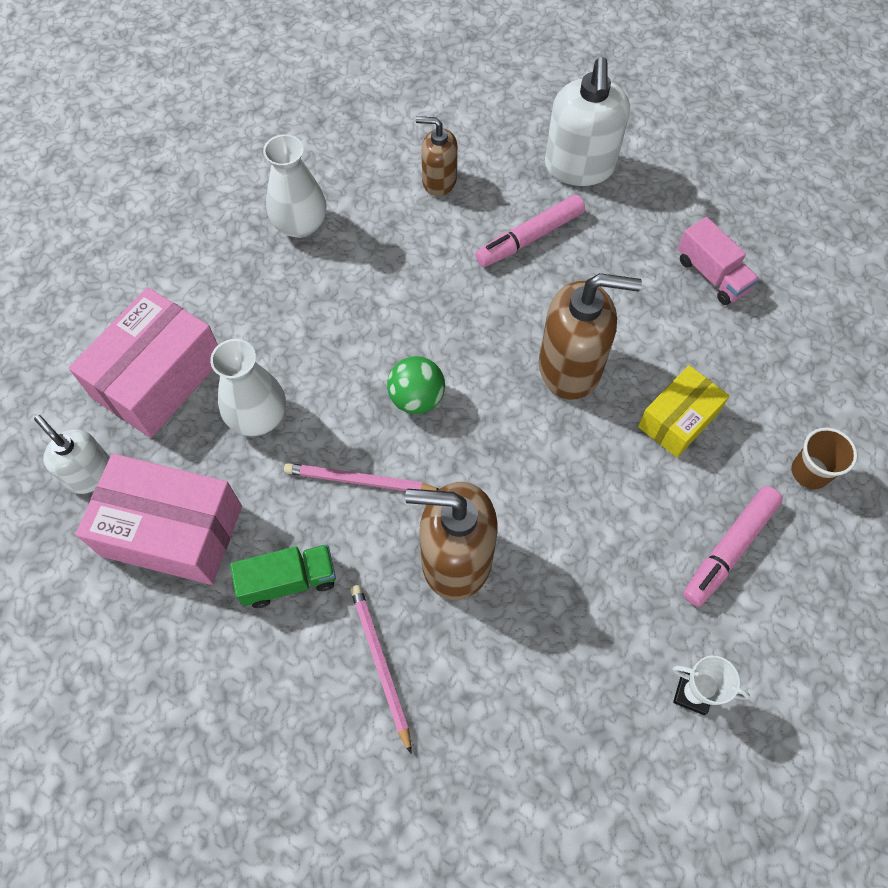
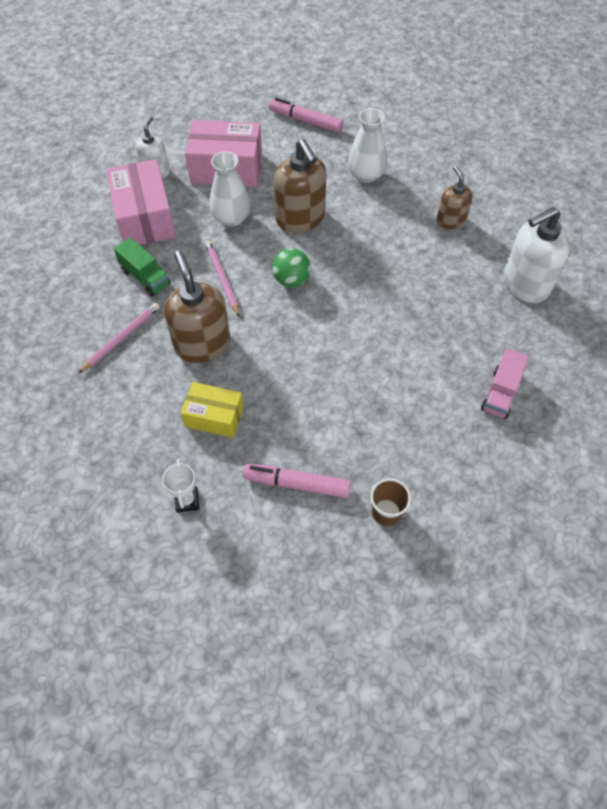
camera: 60 degrees right, 5 degrees down
pink marker [475,194,585,267] -> pink marker moved to [269,98,343,133]
brown soap dispenser [539,273,642,400] -> brown soap dispenser moved to [274,139,327,233]
yellow box [638,365,729,458] -> yellow box moved to [180,382,244,438]

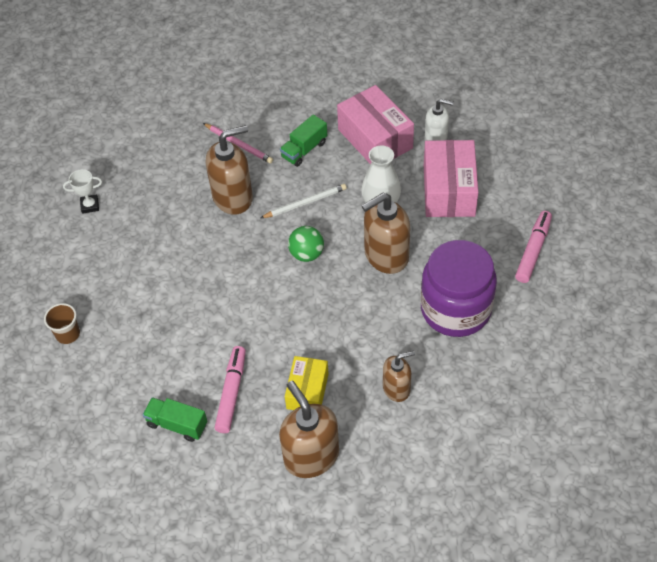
camera: 90 degrees right, 5 degrees down
pink box [106,159,176,245] -> pink box turned 75 degrees clockwise [337,85,414,164]
yellow box [180,382,244,438] -> yellow box moved to [285,356,329,410]
pink pencil [205,241,240,317] -> white pencil [261,184,347,218]
pink marker [243,464,351,498] -> pink marker moved to [215,346,246,433]
white vase [348,108,387,183] -> purple jar [421,240,497,337]
pink truck [481,349,529,419] -> green truck [143,397,207,442]
white soap dispenser [503,207,570,303] -> brown soap dispenser [279,381,339,478]

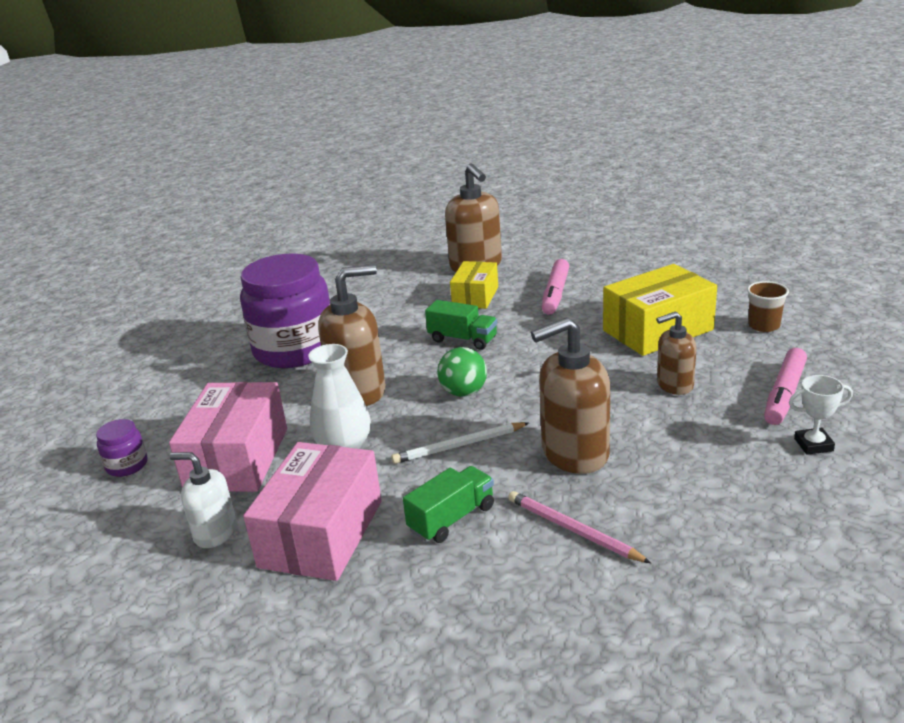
camera: 175 degrees left, 25 degrees down
green truck [143,397,207,442] -> green truck moved to [425,300,497,350]
pink box [337,85,414,164] -> pink box turned 45 degrees clockwise [243,442,382,581]
brown soap dispenser [383,351,415,402] -> brown soap dispenser moved to [656,311,696,395]
pink marker [515,211,552,283] -> pink marker moved to [764,348,807,425]
none -> purple jar [96,419,148,477]
none -> yellow box [603,264,717,356]

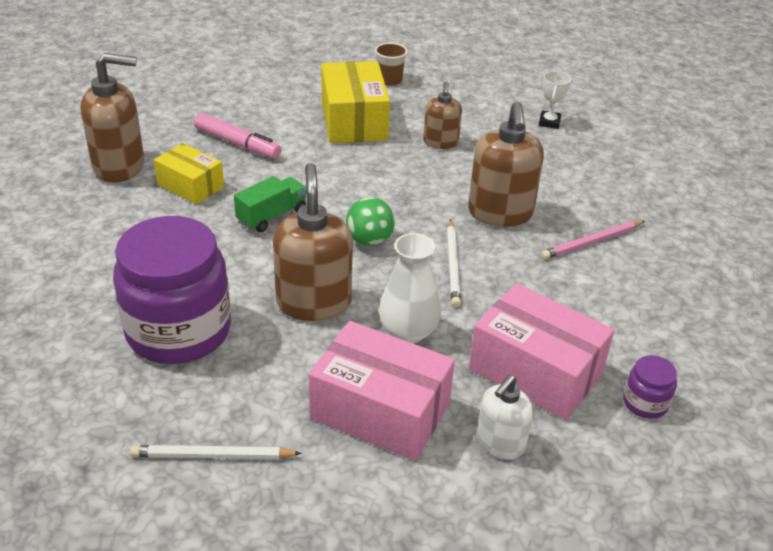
camera: 75 degrees left, 10 degrees up
purple jar [96,419,148,477] -> purple jar moved to [623,355,677,419]
green truck [403,466,494,543] -> none
pink marker [764,348,807,425] -> none
none -> white pencil [130,445,302,459]

